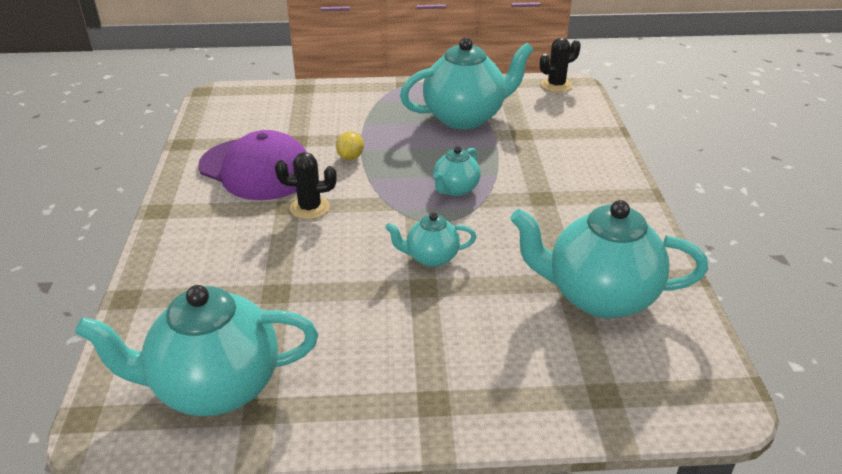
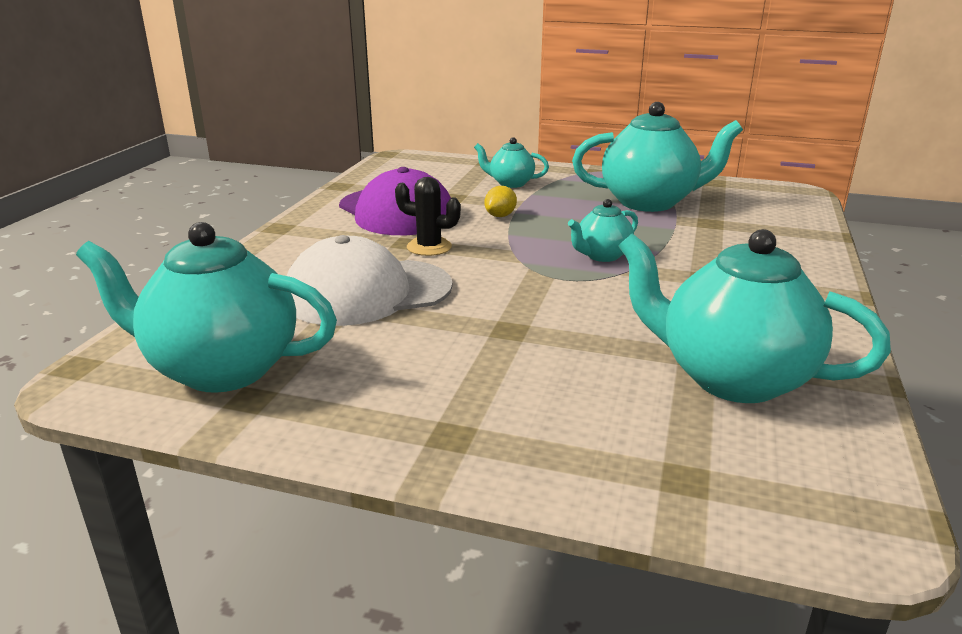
camera: 20 degrees right, 10 degrees down
turquoise teapot [385,212,476,267] -> turquoise teapot moved to [474,137,549,188]
black cactus [540,38,581,92] -> none
none -> white cap [287,235,453,326]

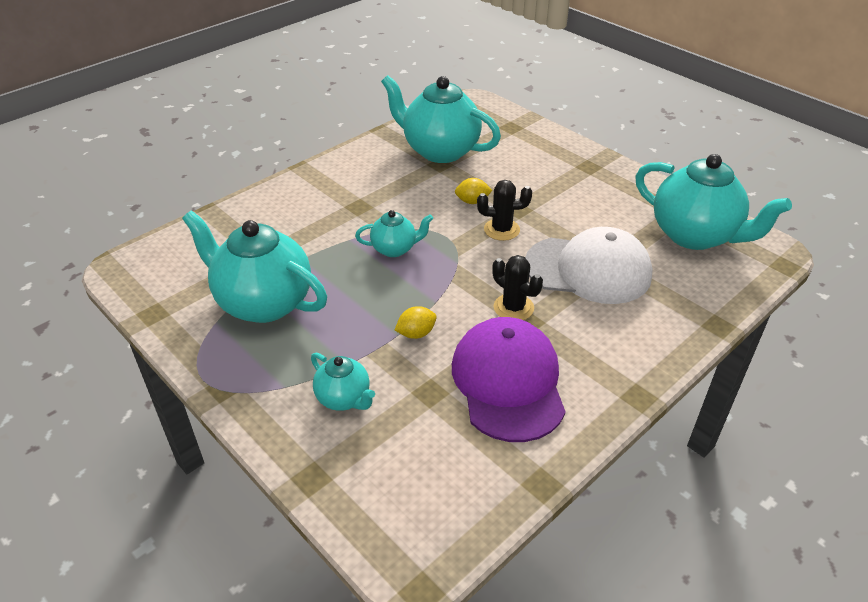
camera: 150 degrees left, 15 degrees up
turquoise teapot [618,229,891,403] -> turquoise teapot turned 150 degrees clockwise [381,75,501,163]
none -> yellow lemon [455,178,493,204]
none -> black cactus [477,180,532,241]

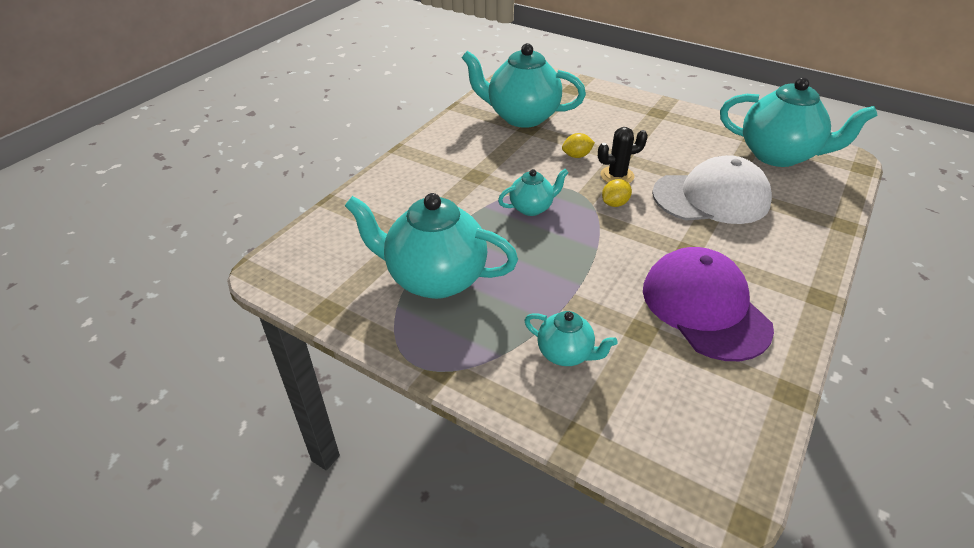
camera: 15 degrees left, 0 degrees up
yellow lemon [395,306,437,339] -> yellow lemon moved to [602,179,632,207]
black cactus [492,255,543,320] -> none

